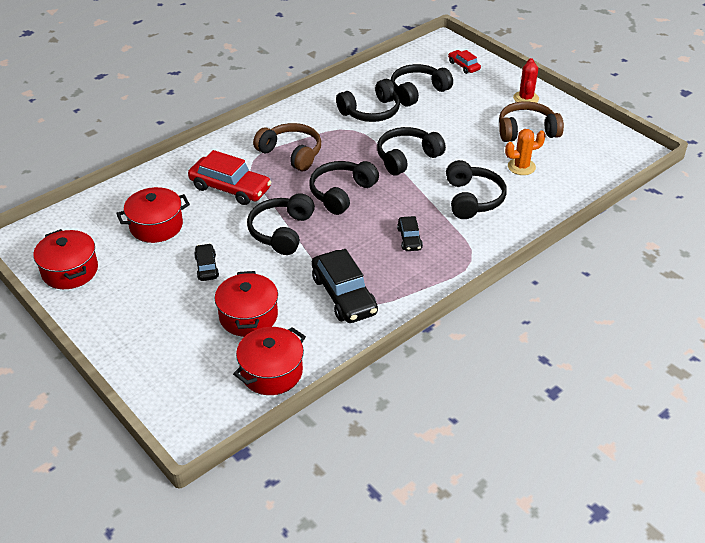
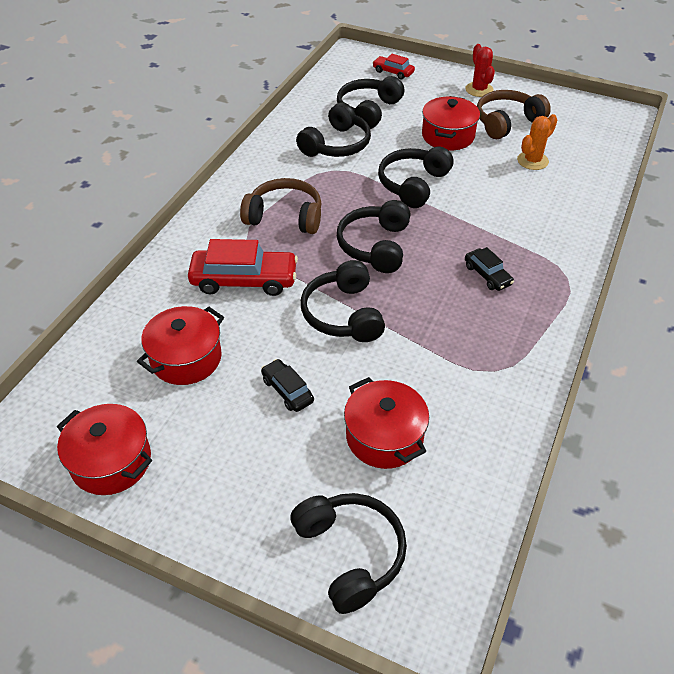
camera: 25 degrees left, 5 degrees up
red pot [233,327,306,395] -> red pot moved to [422,96,480,150]
black car [312,249,378,323] -> none
black headphones [446,160,507,219] -> black headphones moved to [290,493,407,614]

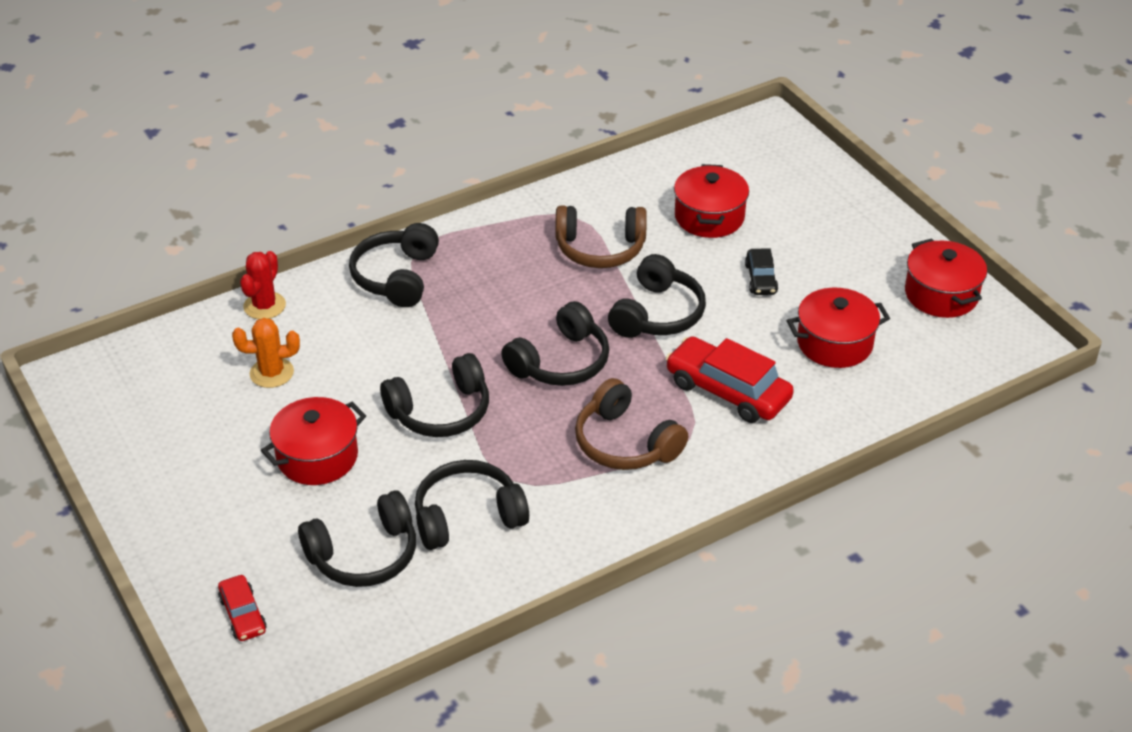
camera: 145 degrees left, 5 degrees down
black headphones [290,493,407,614] -> black headphones moved to [349,223,439,307]
red cactus [465,44,495,97] -> red cactus moved to [240,251,286,319]
black car [465,247,514,291] -> none
brown headphones [477,90,551,139] -> brown headphones moved to [555,205,647,268]

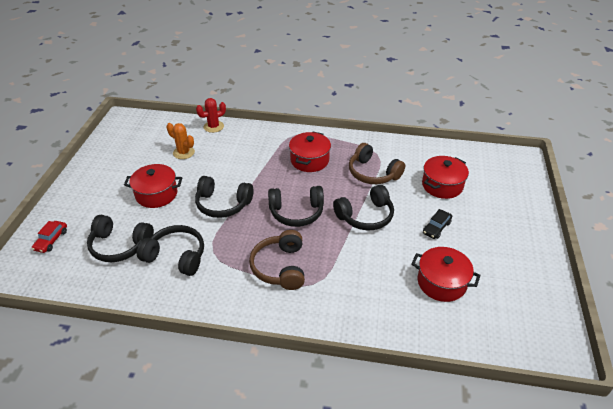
camera: 40 degrees right, 0 degrees up
black headphones [349,223,439,307] -> none
red car [666,336,794,423] -> none
red pot [905,238,987,318] -> red pot moved to [289,131,331,172]

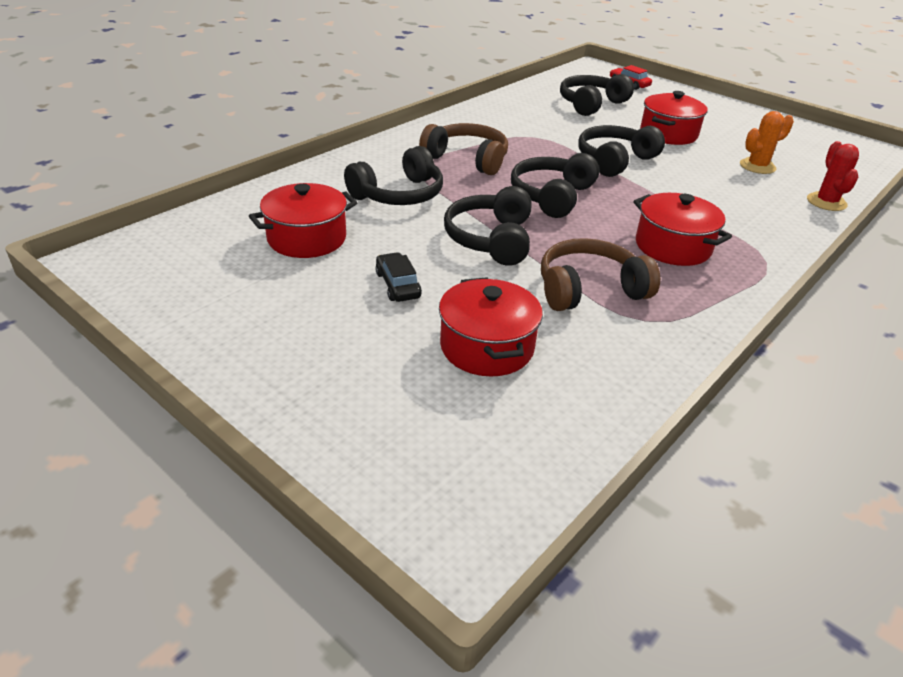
camera: 120 degrees right, 5 degrees down
black headphones [137,225,204,276] -> black headphones moved to [344,146,443,205]

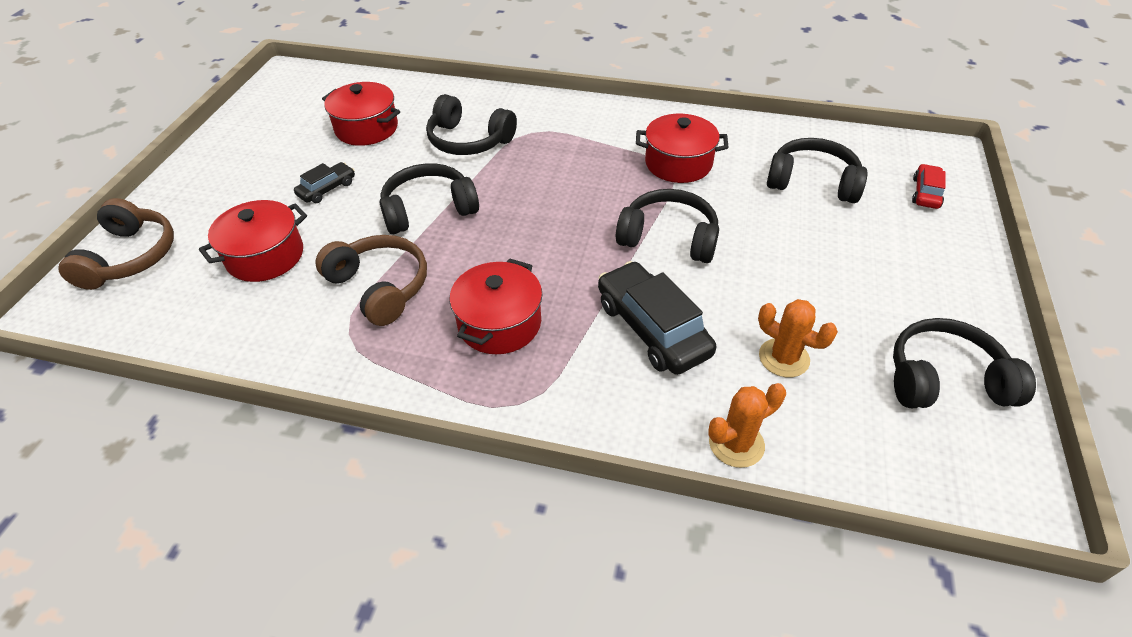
camera: 65 degrees right, 10 degrees up
brown headphones [419,123,508,175] -> brown headphones moved to [58,198,174,290]
black headphones [511,153,600,218] -> black headphones moved to [893,318,1036,408]
red pot [640,91,708,145] -> red pot moved to [636,114,729,183]
red cactus [807,141,859,211] -> orange cactus [708,383,786,468]
none -> black car [598,261,716,375]

